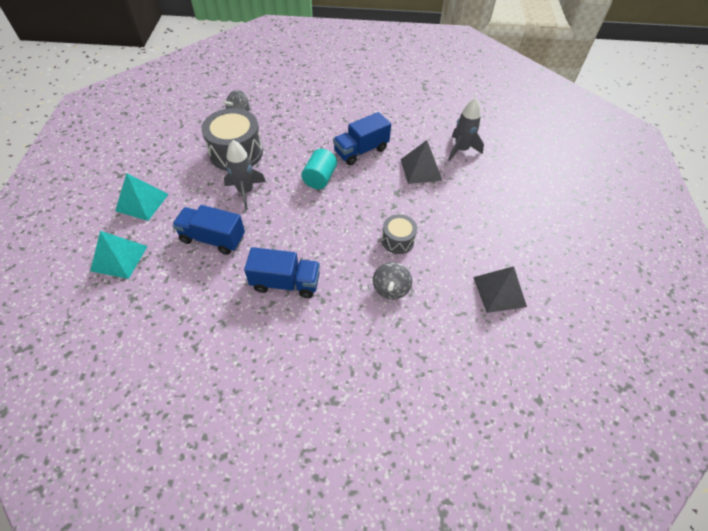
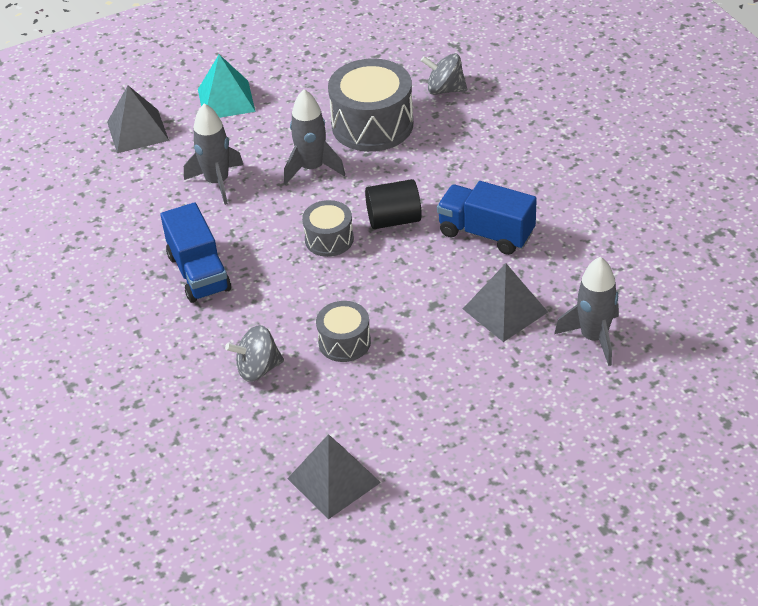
camera: 65 degrees right, 10 degrees down
turquoise pyramid [90,231,148,279] -> grey pyramid [107,86,169,153]
blue truck [172,205,245,255] -> grey rocket [184,103,243,205]
turquoise cylinder [301,149,337,189] -> black cylinder [365,179,422,229]
none -> grey drum [302,200,354,257]

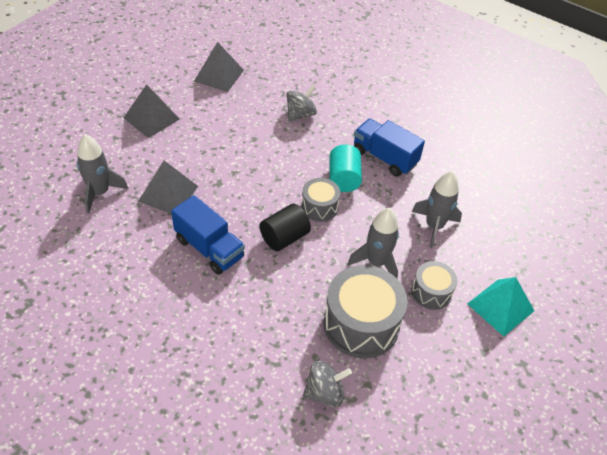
camera: 145 degrees right, 5 degrees up
grey pyramid [107,86,169,153] -> grey pyramid moved to [124,84,180,138]
grey drum [316,301,371,362] -> grey drum moved to [412,261,458,310]
blue truck [437,181,537,255] -> blue truck turned 45 degrees clockwise [171,195,245,275]
none -> turquoise cylinder [329,144,362,192]

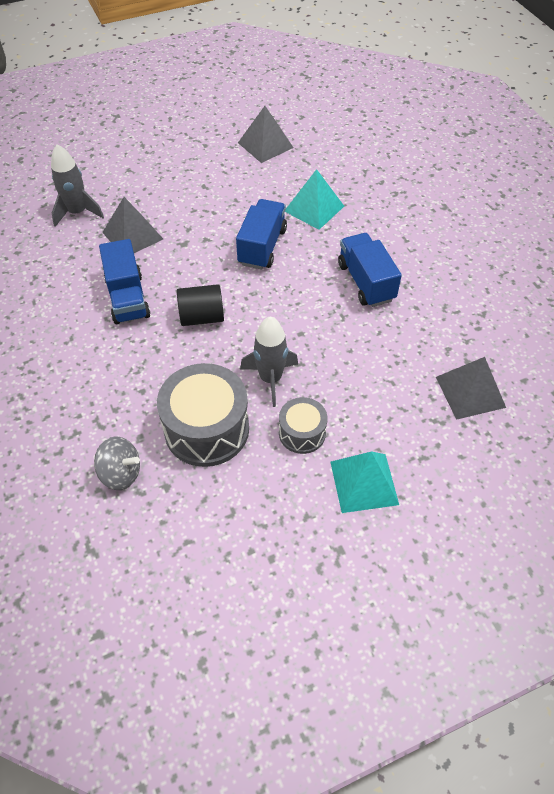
camera: 35 degrees right, 5 degrees up
grey pyramid [124,84,180,138] -> grey pyramid moved to [436,357,506,420]
grey spinning top [286,85,317,121] -> turquoise pyramid [285,169,344,230]
grey drum [301,178,340,222] -> none
turquoise cylinder [329,144,362,192] -> none
grey rocket [412,171,462,248] -> none
none -> blue truck [236,199,287,269]

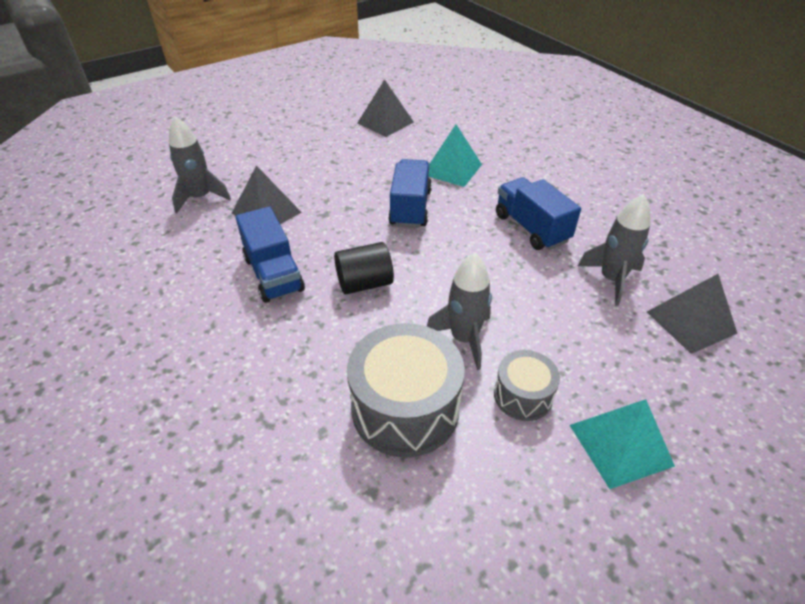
camera: 10 degrees left, 10 degrees down
grey spinning top [94,436,140,490] -> none
none -> grey rocket [578,194,650,306]

